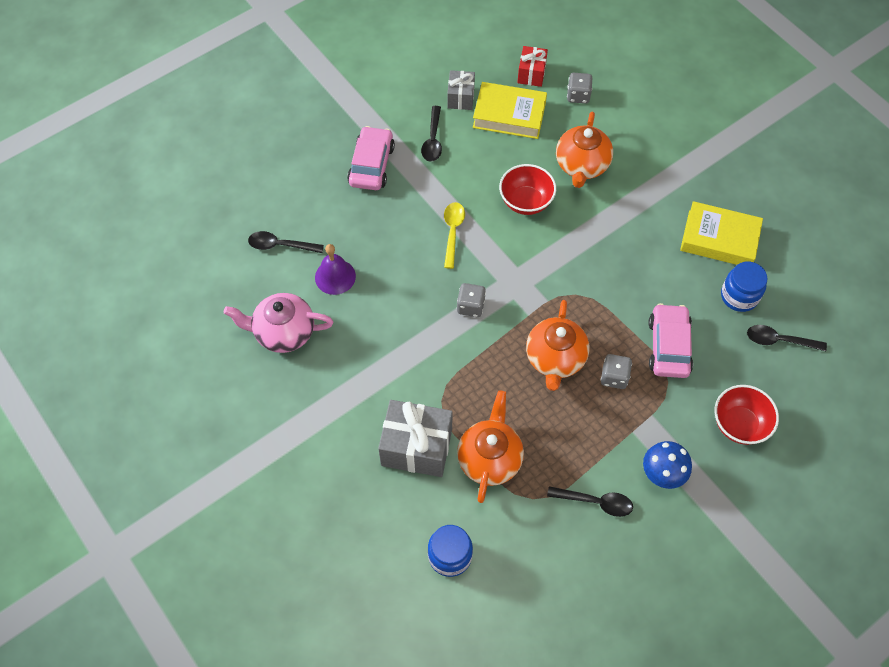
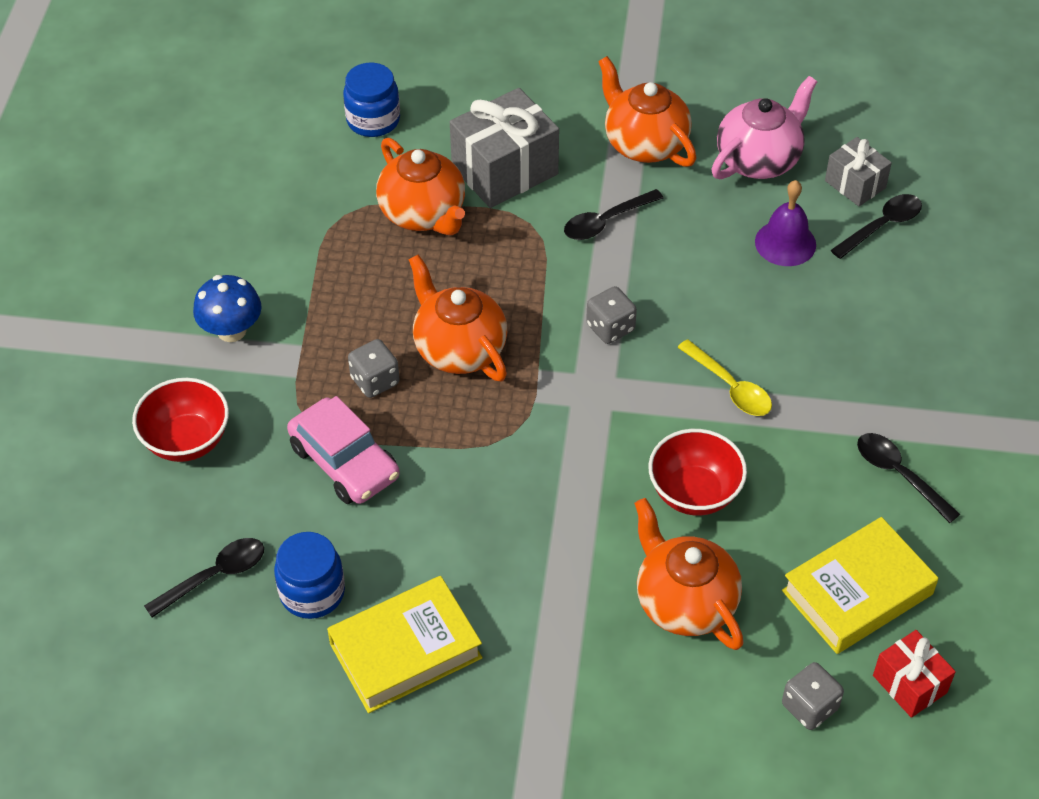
camera: 135 degrees right, 10 degrees down
pink car [347,126,395,190] -> none
grey gift [447,70,475,110] -> grey gift moved to [825,137,892,206]
black spoon [547,486,633,517] -> black spoon moved to [564,189,663,240]
none -> orange teapot [598,56,696,167]

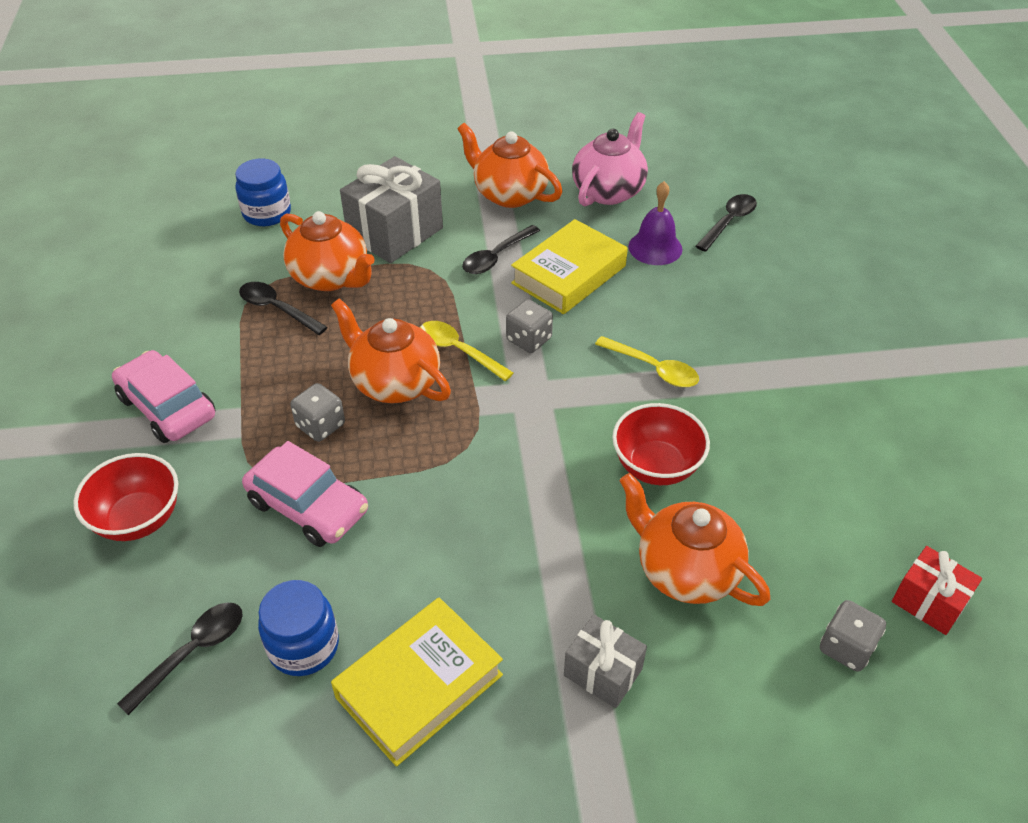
camera: 15 degrees left, 5 degrees down
blue mushroom [193,275,262,342] -> pink car [112,350,216,443]
yellow book [782,517,938,654] -> yellow book moved to [511,219,628,314]
grey gift [825,137,892,206] -> grey gift moved to [564,614,647,708]
black spoon [857,433,960,523] -> black spoon moved to [239,282,328,335]
none -> yellow spoon [420,321,514,381]

